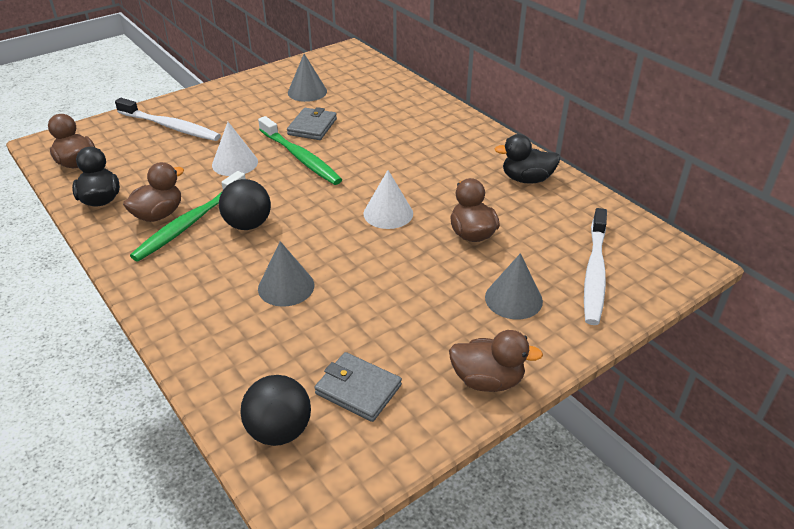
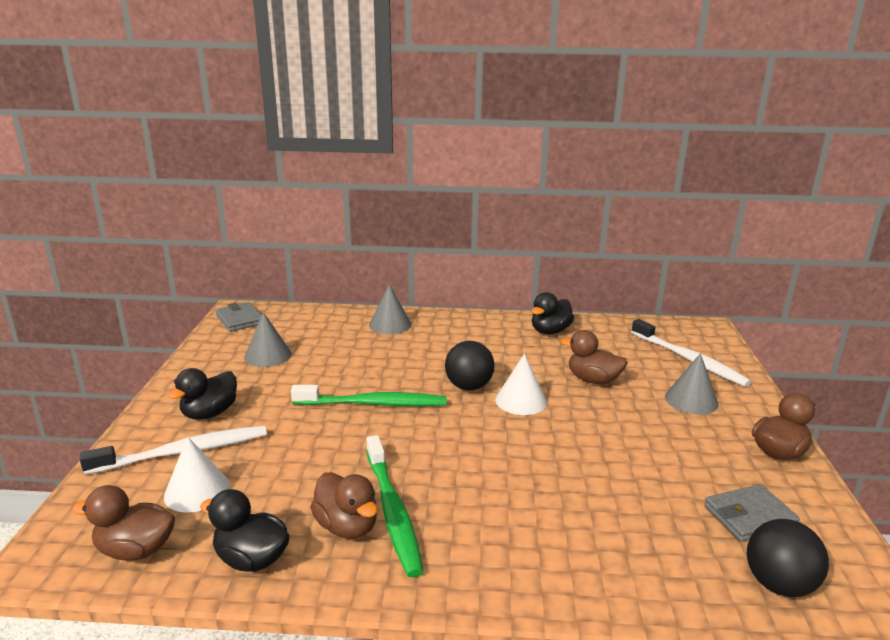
camera: 50 degrees left, 15 degrees down
brown duck [123,162,184,222] -> brown duck turned 150 degrees clockwise [310,472,378,539]
white cone [212,122,258,176] -> white cone moved to [164,436,230,513]
black ball [219,179,271,230] -> black ball moved to [445,341,495,390]
grey cone [258,241,314,307] -> grey cone moved to [369,284,411,334]
grey wallet [287,107,337,140] -> grey wallet moved to [215,302,262,332]
none -> black duck [168,368,237,419]

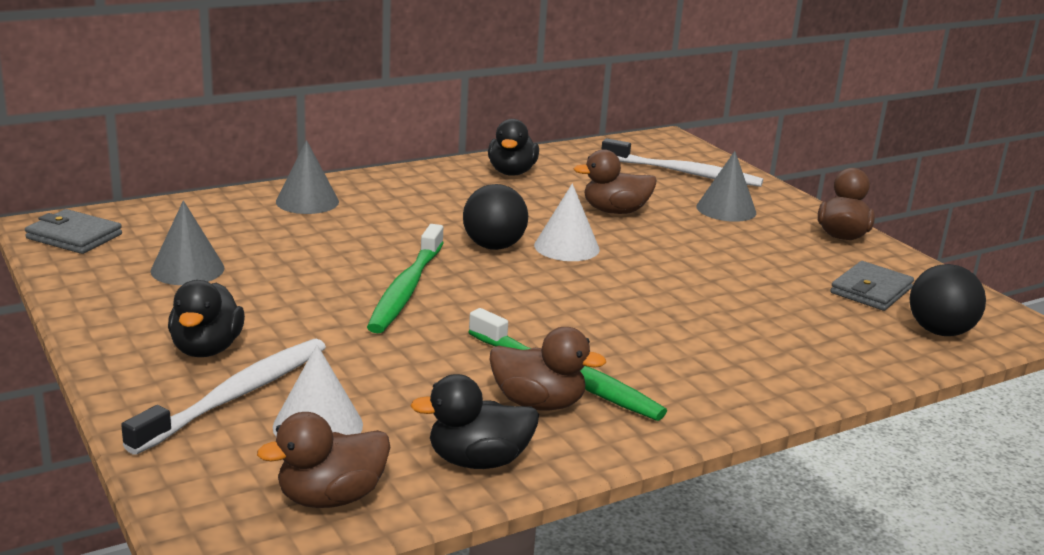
camera: 35 degrees left, 0 degrees up
green toothbrush [291,385,447,406] -> green toothbrush turned 135 degrees clockwise [367,224,444,333]

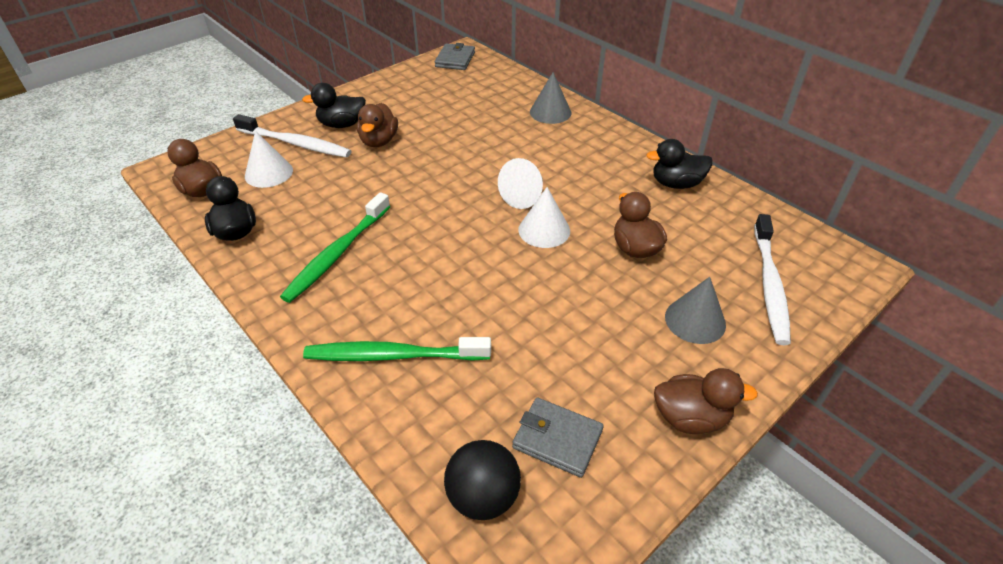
camera: 80 degrees right, 20 degrees up
grey cone [150,200,224,285] -> none
green toothbrush [367,224,444,333] -> green toothbrush moved to [303,337,491,361]
black ball [463,184,528,250] -> white cone [498,158,543,209]
brown duck [490,327,606,411] -> brown duck moved to [357,103,398,147]

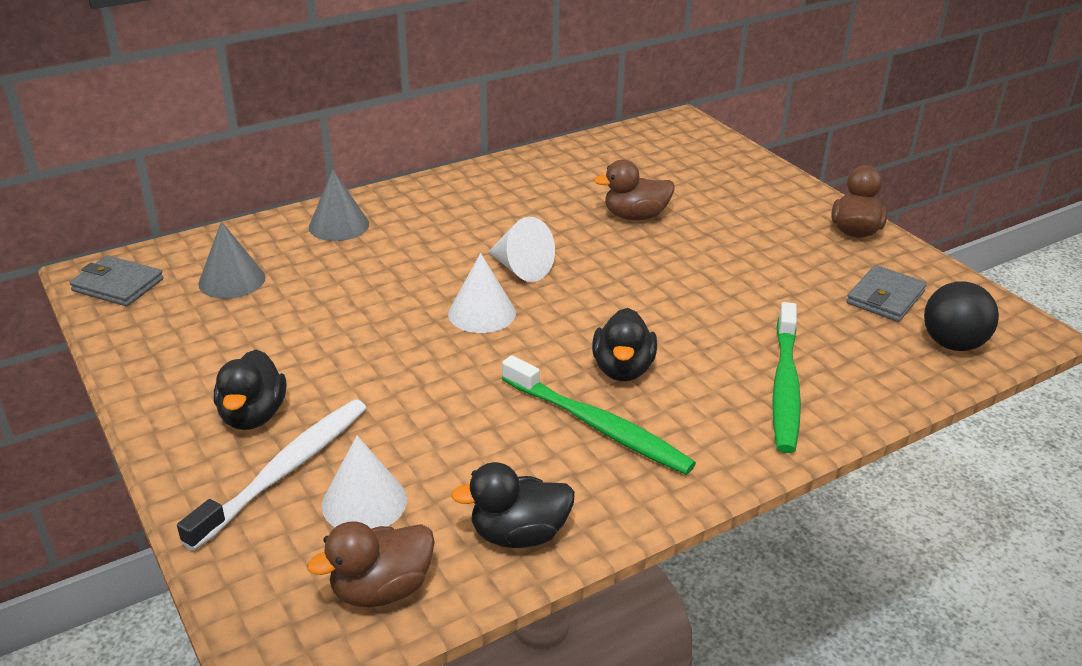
camera: 80 degrees left, 10 degrees down
brown duck [357,103,398,147] -> none
white cone [518,187,570,248] -> white cone moved to [448,253,516,333]
black duck [646,139,713,189] -> black duck moved to [592,308,657,381]
grey cone [665,277,726,344] -> grey cone moved to [198,221,265,299]
white toothbrush [754,214,791,345] -> none

